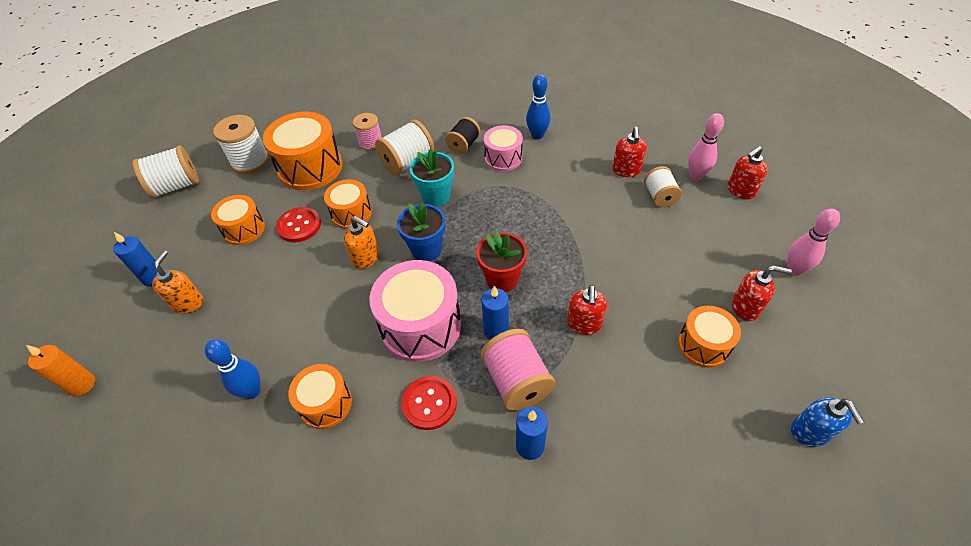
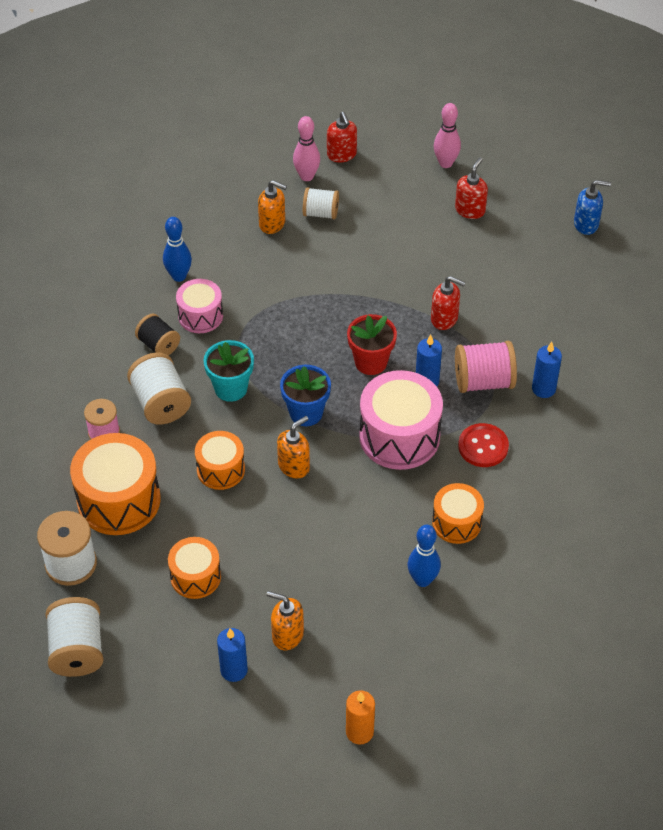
camera: 75 degrees left, 0 degrees up
red button [276,207,321,242] -> none
red soap dispenser [612,127,647,177] -> orange soap dispenser [258,180,287,234]
orange drum [678,306,741,368] -> none

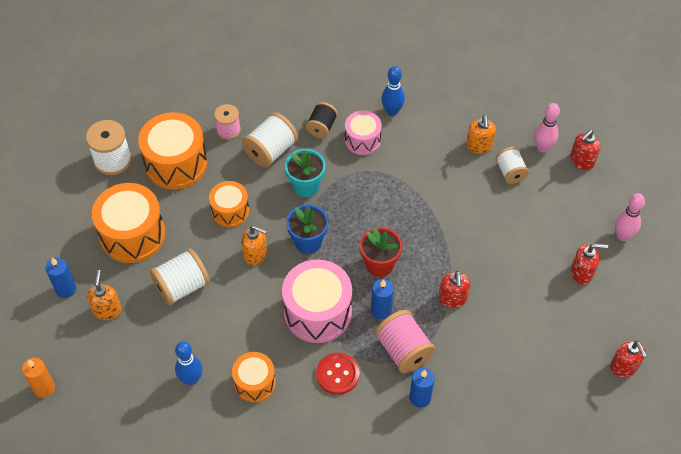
camera: 65 degrees right, 5 degrees up
white spool [45,597,103,677] -> white spool moved to [150,248,210,306]
orange drum [168,537,221,599] -> orange drum [92,183,165,263], size x1.70
blue soap dispenser [574,180,611,235] -> red soap dispenser [610,341,647,377]

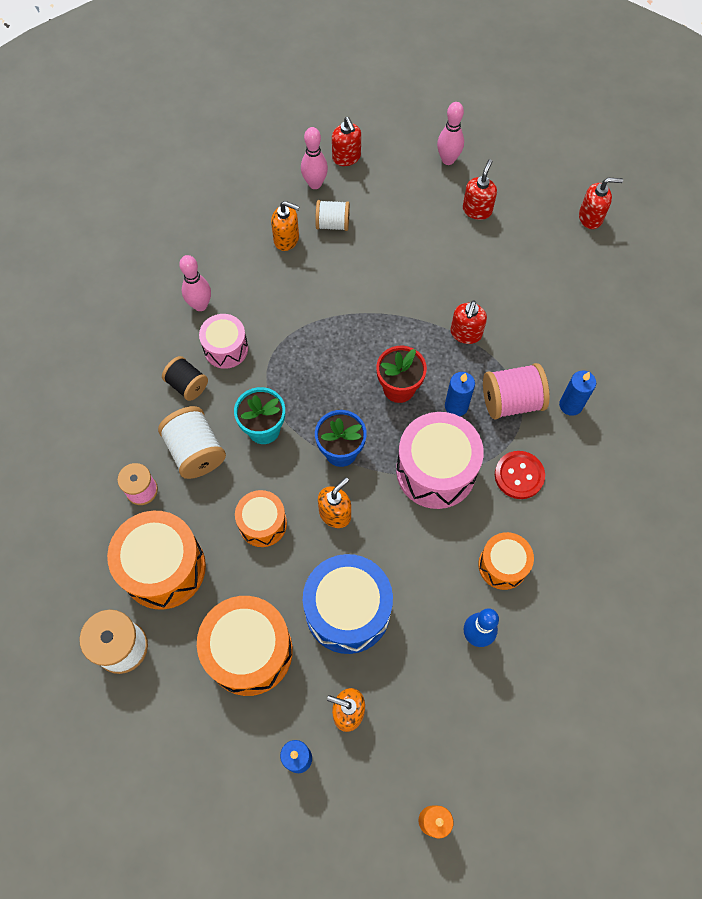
camera: 70 degrees left, 10 degrees up
white spool [150,248,210,306] -> blue drum [303,554,393,654]
blue bowling pin [381,66,405,116] -> pink bowling pin [179,255,211,311]
red soap dispenser [438,271,470,308] -> red soap dispenser turned 90 degrees clockwise [450,301,487,344]

